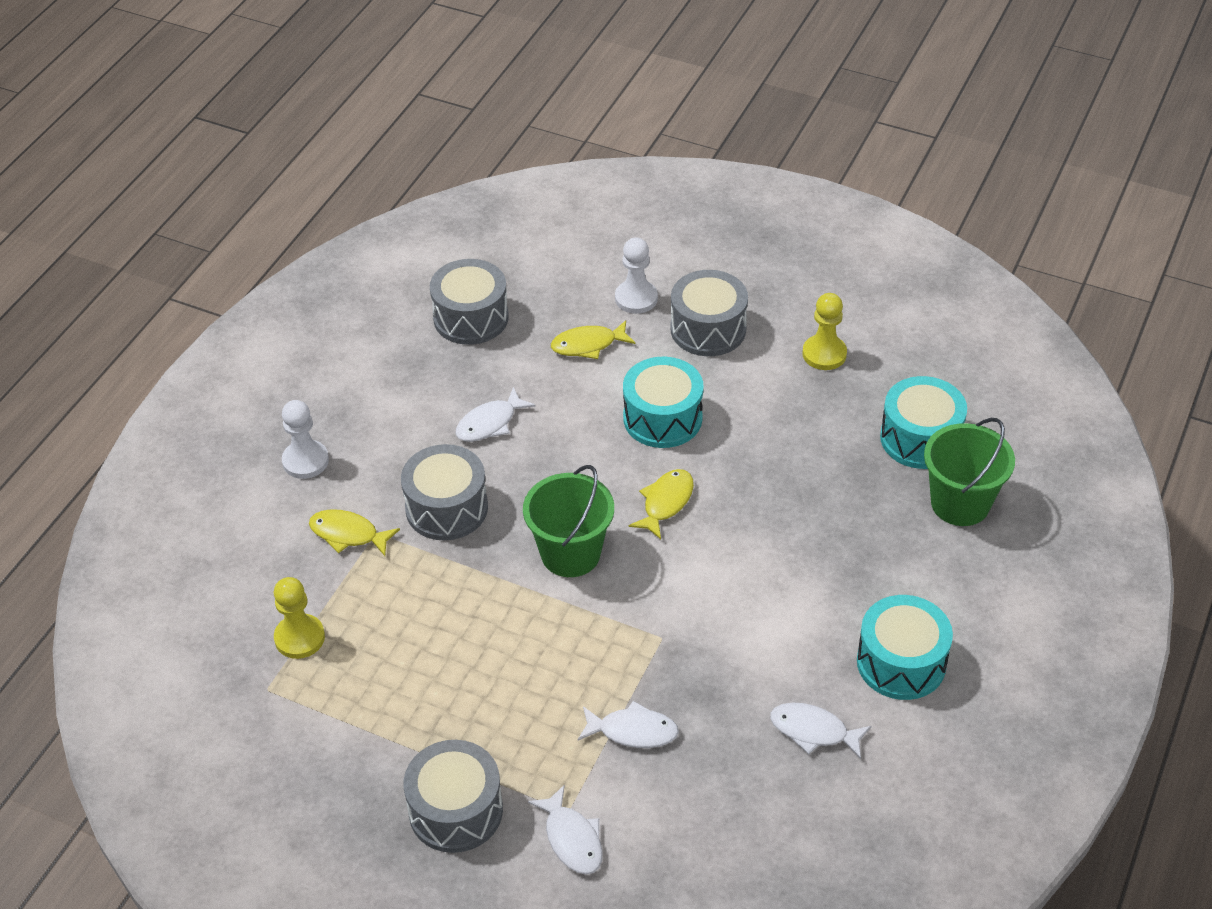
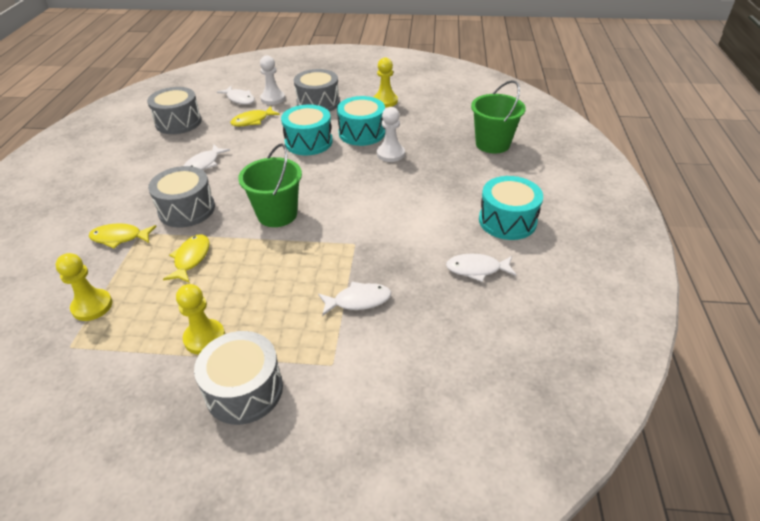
camera: 20 degrees left, 5 degrees down
white pawn [282,400,329,479] -> white pawn moved to [377,107,405,162]
white fish [528,784,603,874] -> white fish moved to [217,86,255,105]
yellow fish [629,469,694,539] -> yellow fish moved to [163,234,209,283]
turquoise drum [880,376,967,469] -> turquoise drum moved to [337,96,385,146]
none -> yellow pawn [176,284,225,354]

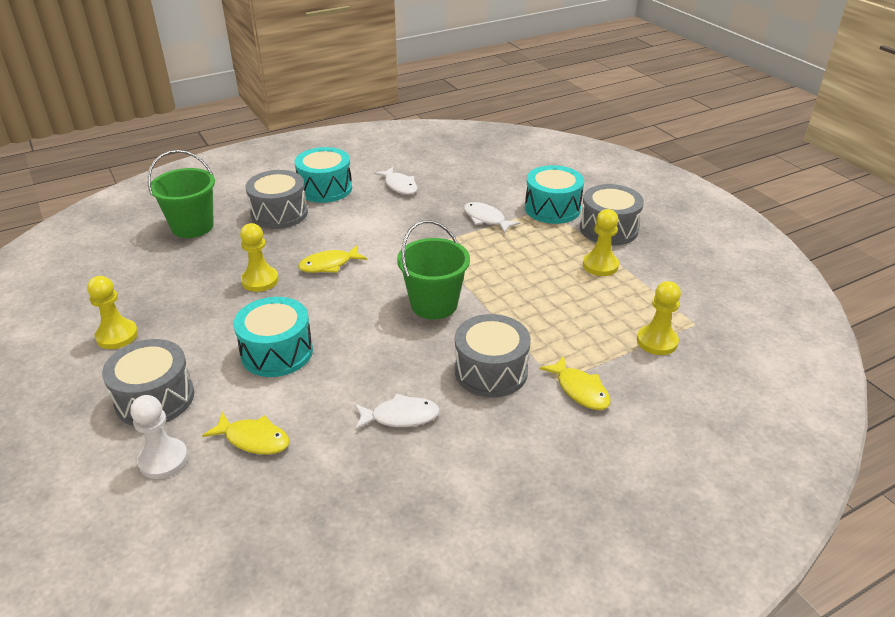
camera: 125 degrees left, 5 degrees down
grey drum [147,87,202,134] -> grey drum moved to [246,170,308,229]
yellow fish [163,234,209,283] -> yellow fish moved to [298,245,367,273]
white fish [217,86,255,105] -> none
turquoise drum [337,96,385,146] -> turquoise drum moved to [525,165,584,224]
white pawn [377,107,405,162] -> yellow pawn [240,223,279,292]

